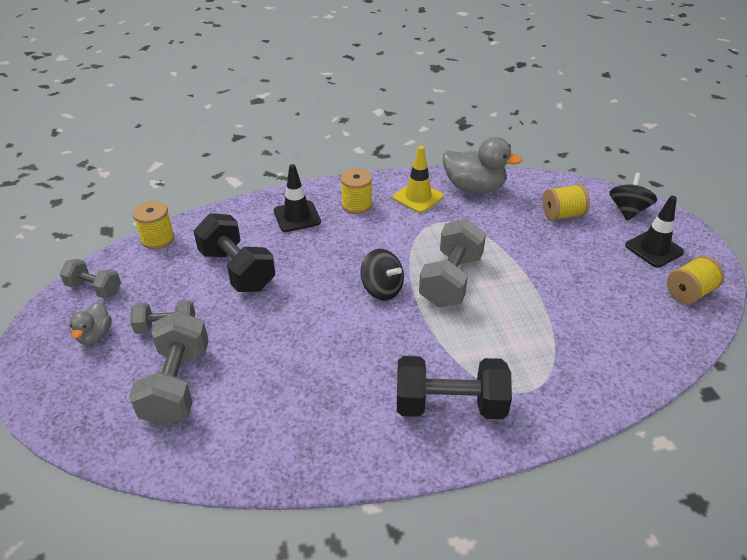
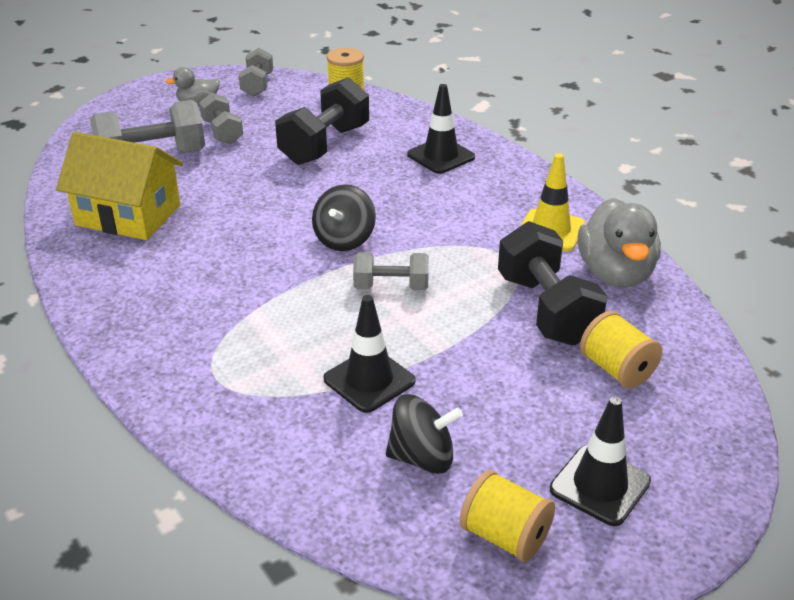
camera: 70 degrees right, 5 degrees down
yellow spool [340,168,372,214] -> none
black dumbbell [397,356,512,419] -> black dumbbell moved to [498,221,608,345]
grey dumbbell [419,219,486,307] -> grey dumbbell [353,252,429,290], size x0.59
black spinning top [609,173,657,221] -> black spinning top moved to [386,394,463,474]
none -> yellow house [56,132,183,240]
none -> black traffic cone [324,295,415,413]

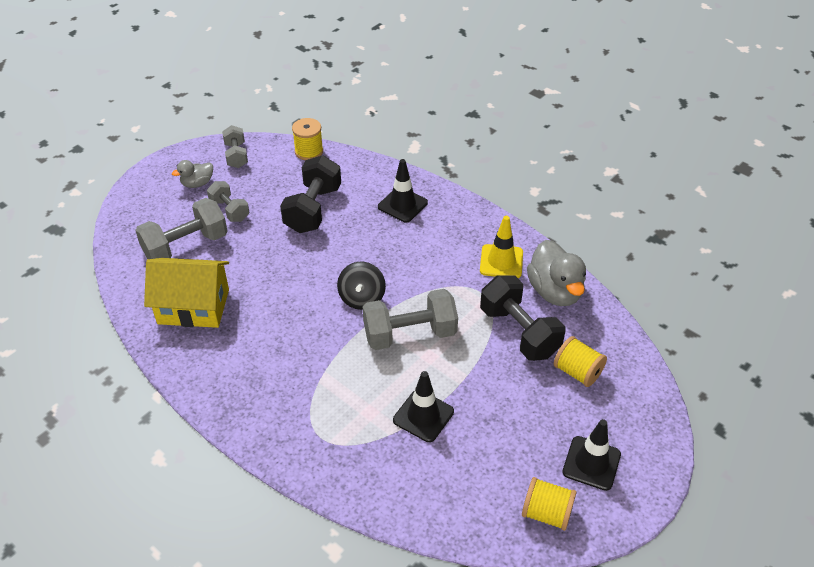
camera: 15 degrees left, 10 degrees up
grey dumbbell [353,252,429,290] -> grey dumbbell [363,289,458,350], size x1.69
black spinning top [386,394,463,474] -> none

